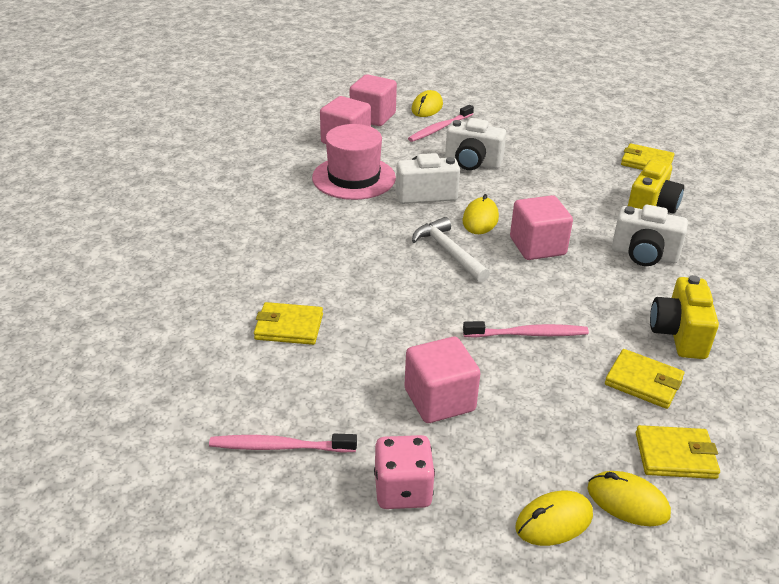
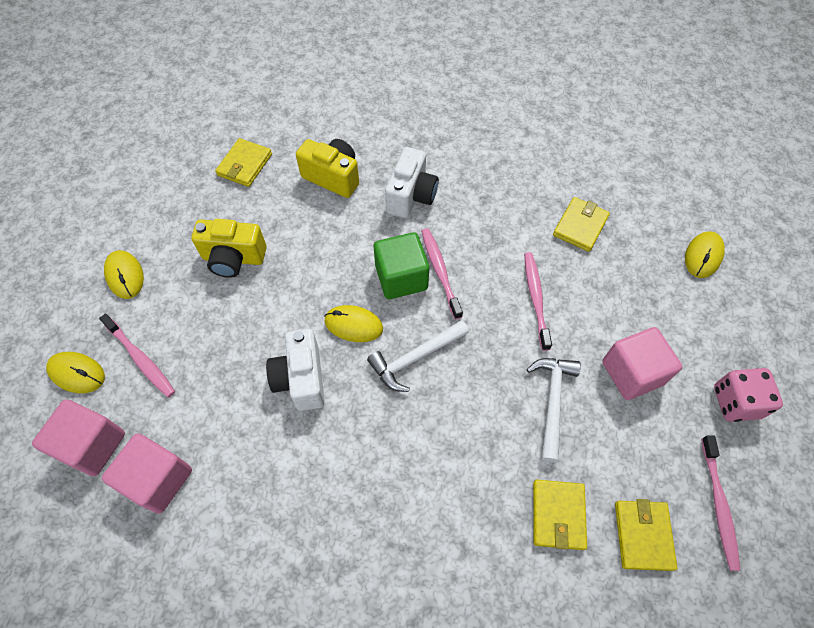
camera: 90 degrees left, 25 degrees up
pink hat [312,124,396,200] -> none
white camera [445,118,506,170] -> none
pink cube [510,195,573,260] -> green cube [374,232,429,299]
yellow mouse [516,491,593,546] -> yellow mouse moved to [104,250,144,299]
yellow wallet [636,425,720,479] -> yellow wallet moved to [615,499,678,571]
yellow camera [650,275,719,359] -> yellow camera moved to [192,219,267,278]
none -> pink toothbrush [421,228,463,319]
none -> white hammer [526,358,581,463]

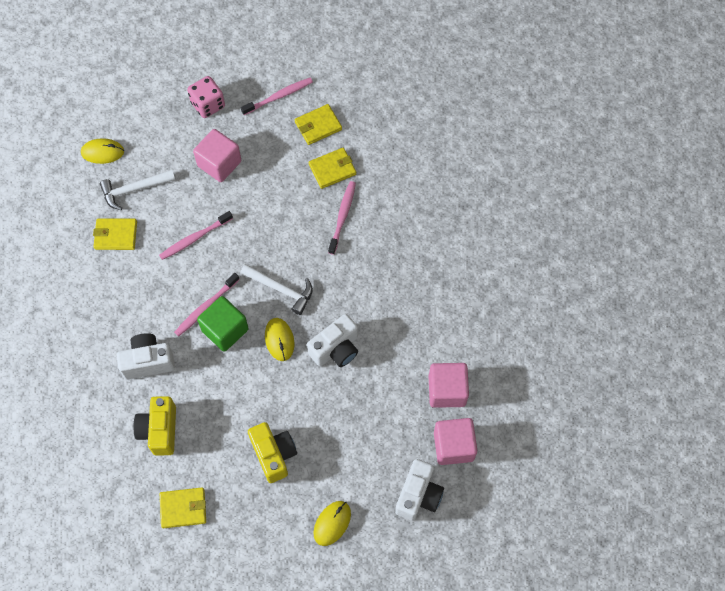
camera: 120 degrees left, 5 degrees up
yellow mouse [46,352,105,393] -> white camera [395,459,444,521]
pink toothbrush [99,314,175,397] -> pink toothbrush moved to [328,181,356,255]
white hammer [526,358,581,463] -> white hammer moved to [100,170,175,210]

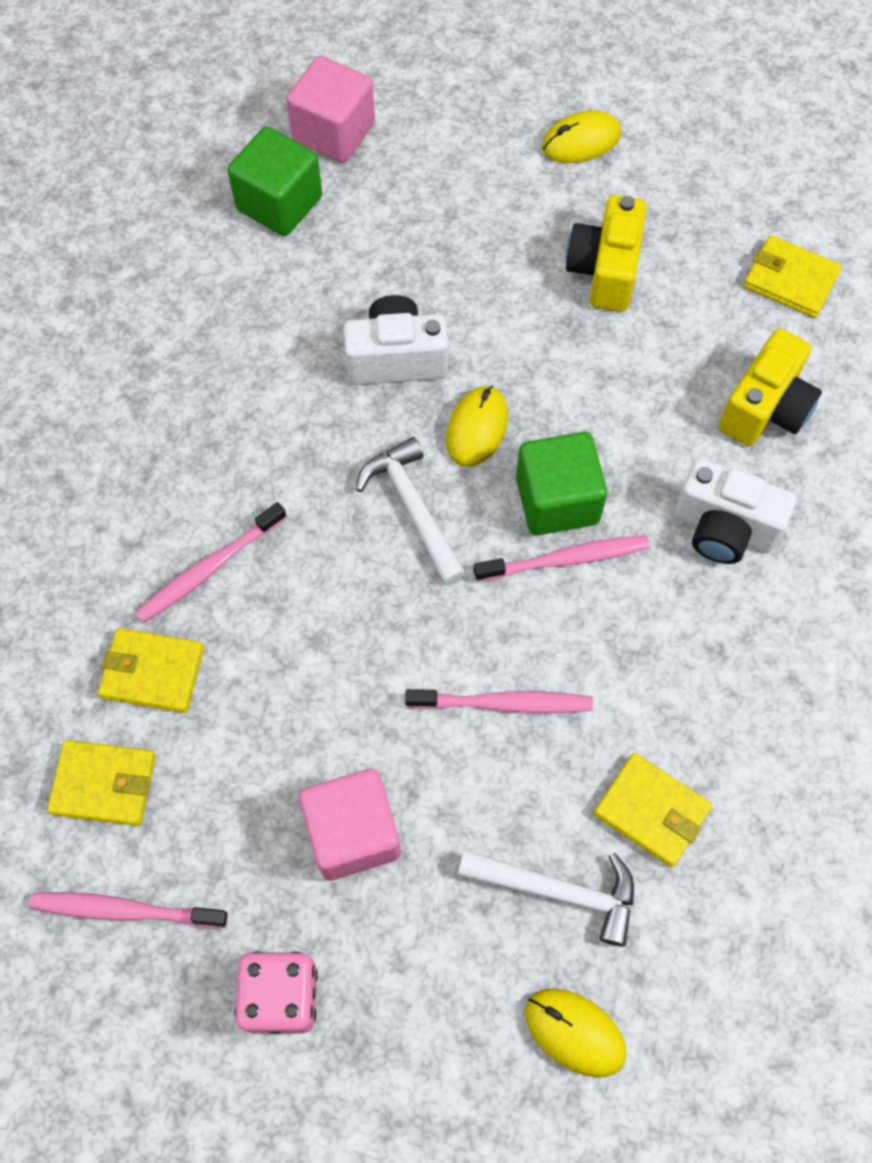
camera: 145 degrees left, 0 degrees up
white camera [395,459,444,521] -> none
pink cube [429,363,469,408] -> green cube [227,126,322,236]

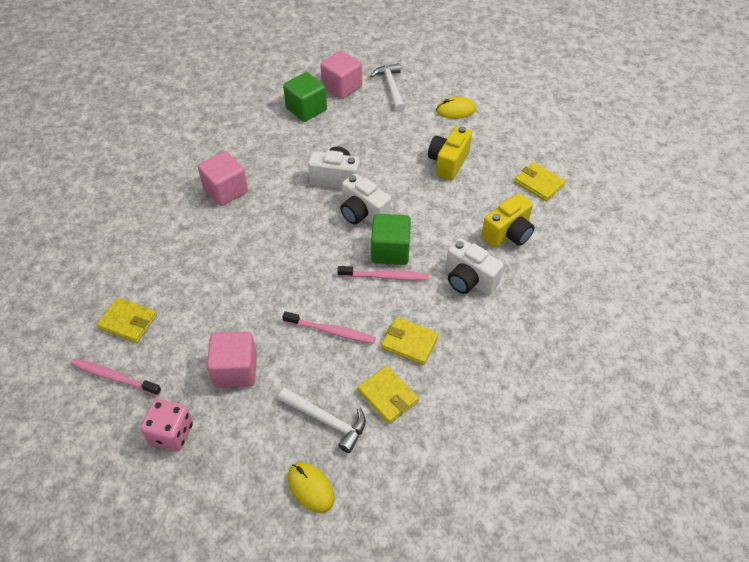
camera: 15 degrees right, 15 degrees down
yellow wallet [98,628,204,713] -> yellow wallet moved to [381,317,439,365]
pink toothbrush [135,502,287,623] -> none
white hammer [356,437,466,585] -> white hammer moved to [370,63,405,112]
yellow mouse [446,385,508,467] -> white camera [340,173,391,224]
none -> pink cube [198,151,248,206]

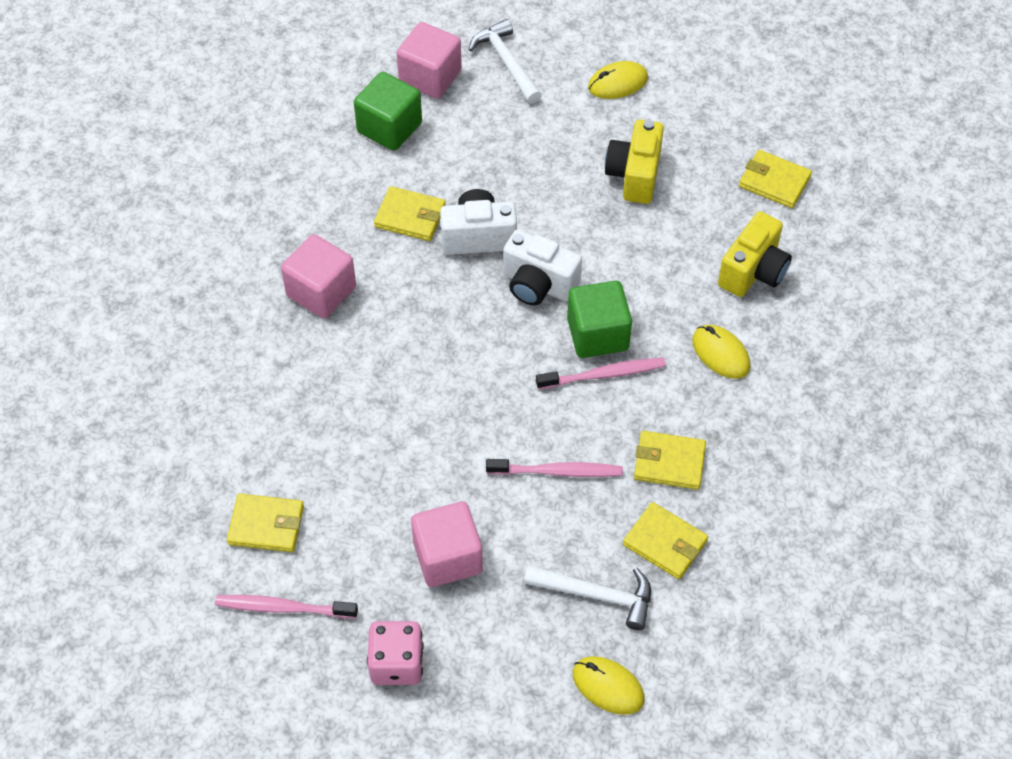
camera: 15 degrees left, 5 degrees up
white camera [446,238,504,295] -> yellow mouse [692,325,750,379]
none -> yellow wallet [374,186,446,241]

